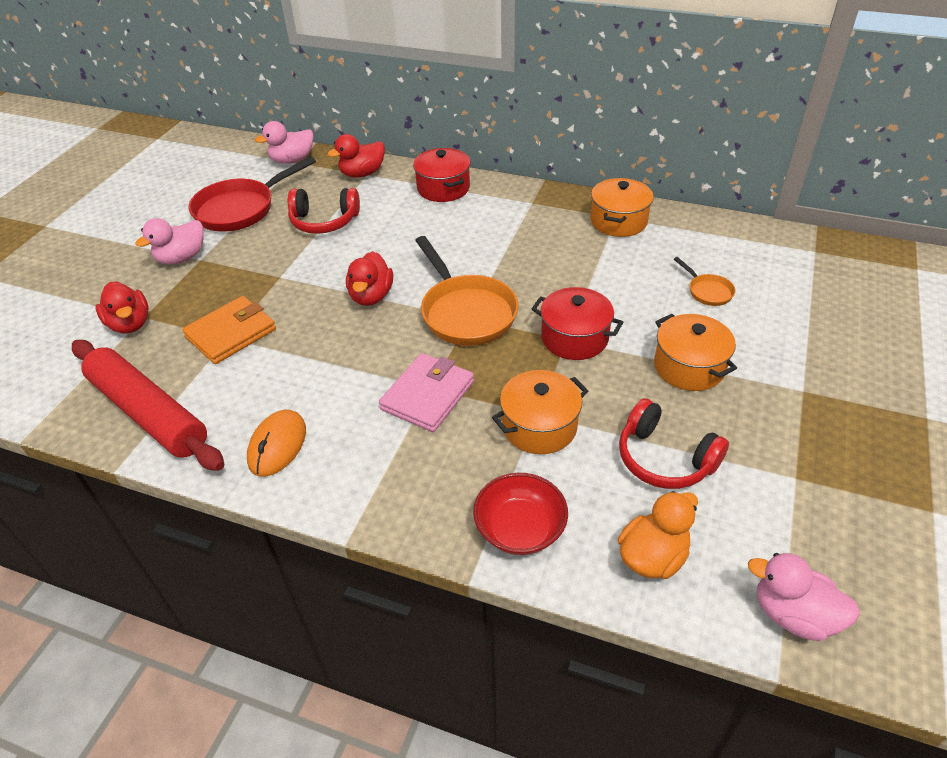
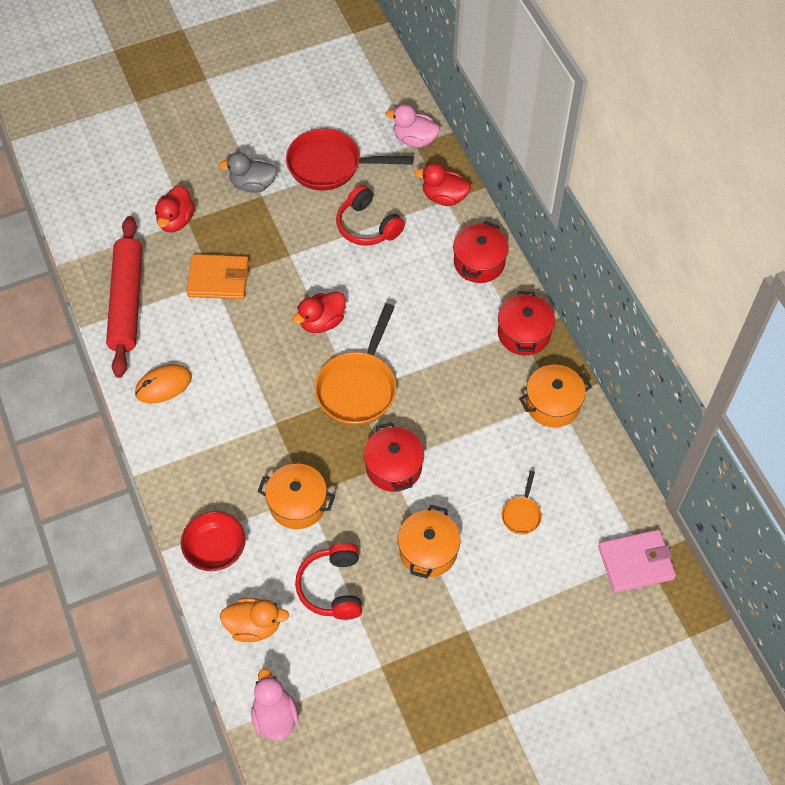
camera: 45 degrees right, 15 degrees up
pink duck [136,218,203,265] -> grey duck [219,152,277,193]
pink wallet [379,353,474,432] -> pink wallet moved to [598,529,676,593]
none -> red pot [498,291,555,355]

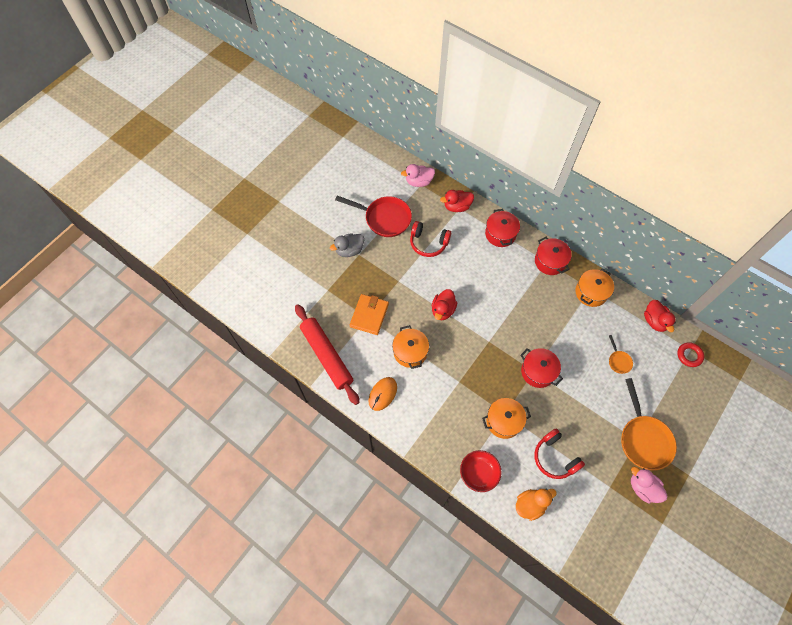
camera: 30 degrees left, 5 degrees up
red duck [155,185,195,232] -> red duck moved to [644,300,676,332]
orange wallet [187,254,249,299] -> orange wallet turned 45 degrees counterclockwise [350,294,389,335]
pink duck [251,668,299,741] -> pink duck moved to [631,467,667,503]
red pan [286,129,413,190] -> red pan turned 135 degrees counterclockwise [335,196,412,237]
orange pan [315,303,396,426] -> orange pan moved to [621,378,677,470]
orange pot [398,505,461,579] -> orange pot moved to [392,325,429,369]
pink wallet [598,529,676,593] -> red ring [677,342,704,367]

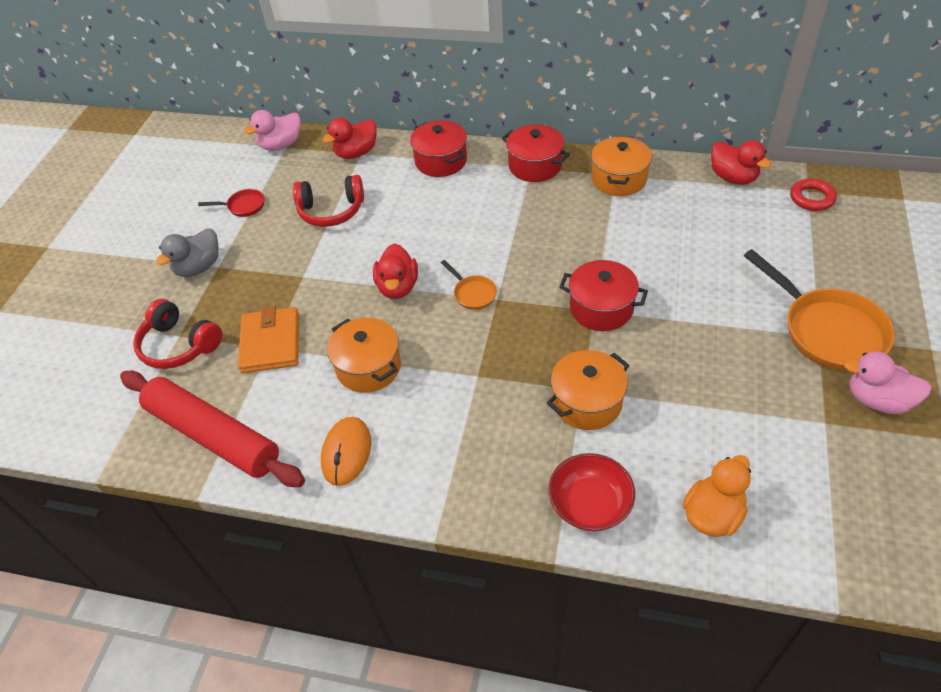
camera: 20 degrees left, 15 degrees down
red pan [335,196,412,237] -> red pan [198,189,264,217], size x0.47
red headphones [534,428,585,479] -> red headphones moved to [133,299,222,369]
orange pan [609,335,633,374] -> orange pan moved to [441,260,497,310]

